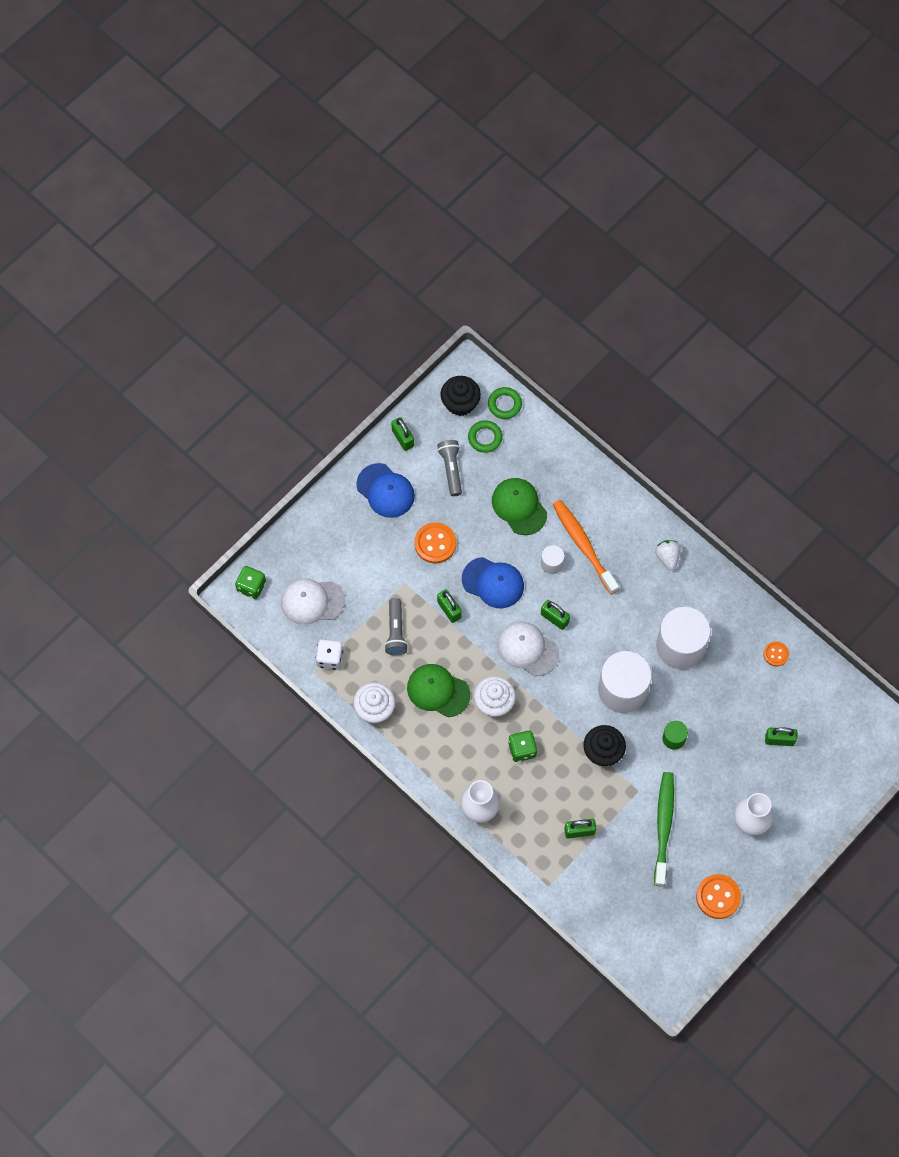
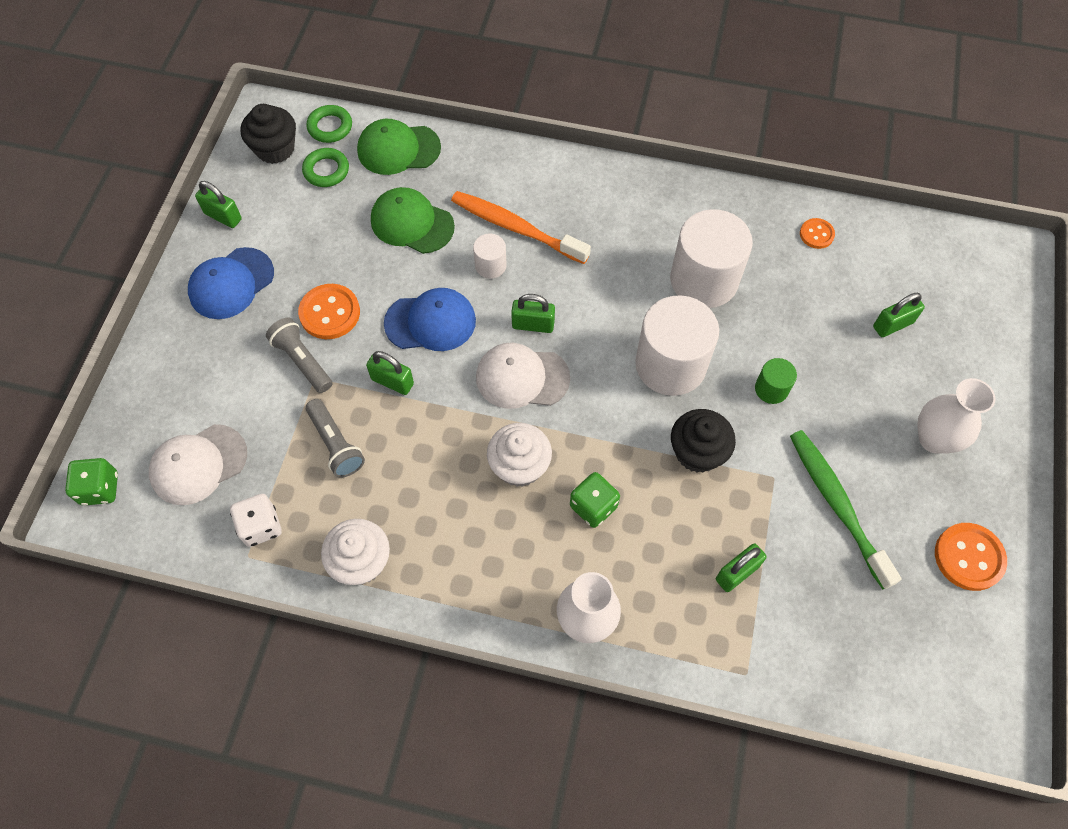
camera: 30 degrees left, 5 degrees down
blue cap [356,463,415,518] -> blue cap turned 120 degrees clockwise [188,247,274,319]
green cap [407,664,470,717] -> green cap moved to [357,119,441,175]
grey flashlight [437,440,462,496] -> grey flashlight moved to [266,317,332,393]
white strawberry [655,540,681,570] -> none

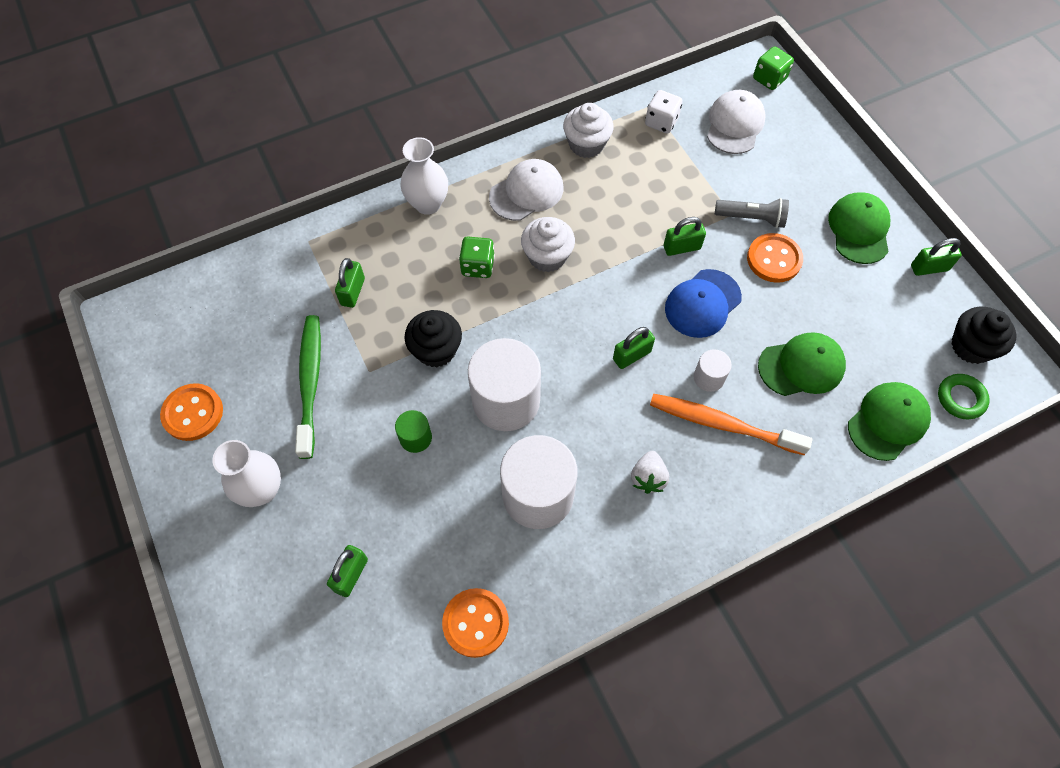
camera: 140 degrees right, 0 degrees up
blue cap [188,247,274,319] -> green cap [828,192,890,264]
green ring [302,148,349,187] -> none
grey flashlight [306,399,365,478] -> none
orange toothbrush [451,191,591,264] -> orange toothbrush turned 150 degrees counterclockwise [650,394,812,455]
white cap [476,343,570,409] -> white cap moved to [489,159,563,221]
green toothbrush [790,430,902,589] -> green toothbrush turned 120 degrees counterclockwise [295,315,321,459]
orange button [800,218,835,249] -> orange button [442,588,509,658], size x1.70
none -> white strawberry [631,451,669,494]

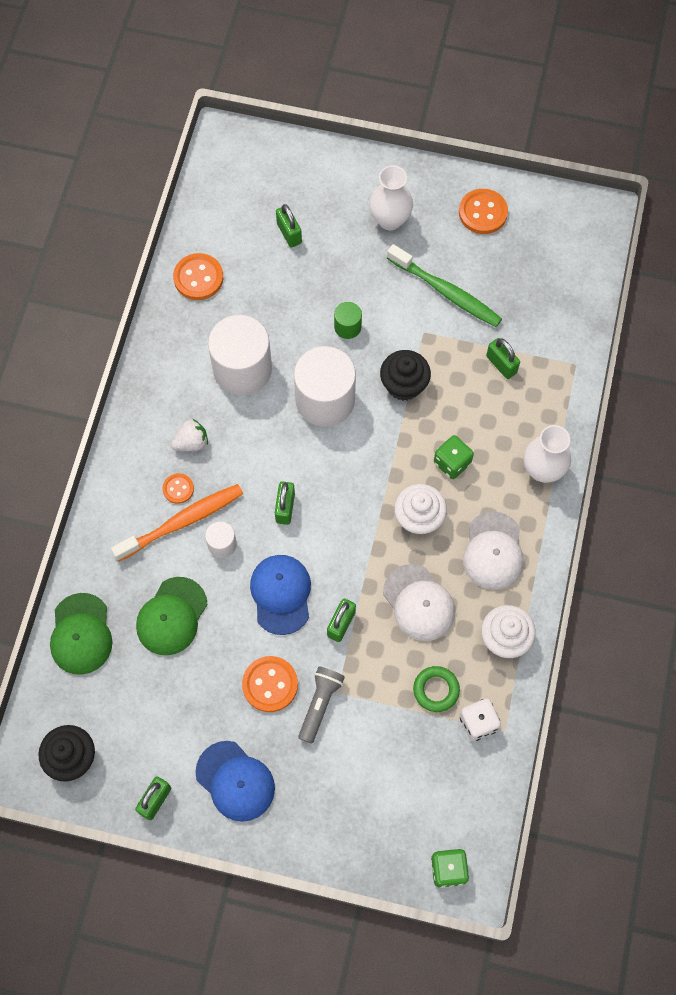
camera: 130 degrees right, 5 degrees up
white strawberry [631,451,669,494] -> white strawberry turned 105 degrees clockwise [171,419,208,451]
white cap [707,90,766,154] -> white cap moved to [383,564,455,641]
grey flashlight [715,198,789,228] -> grey flashlight turned 150 degrees clockwise [298,666,345,743]
green cap [828,192,890,264] -> blue cap [195,741,275,822]
green ring [938,374,990,419] -> green ring moved to [413,666,460,712]
none -> orange button [162,473,194,504]

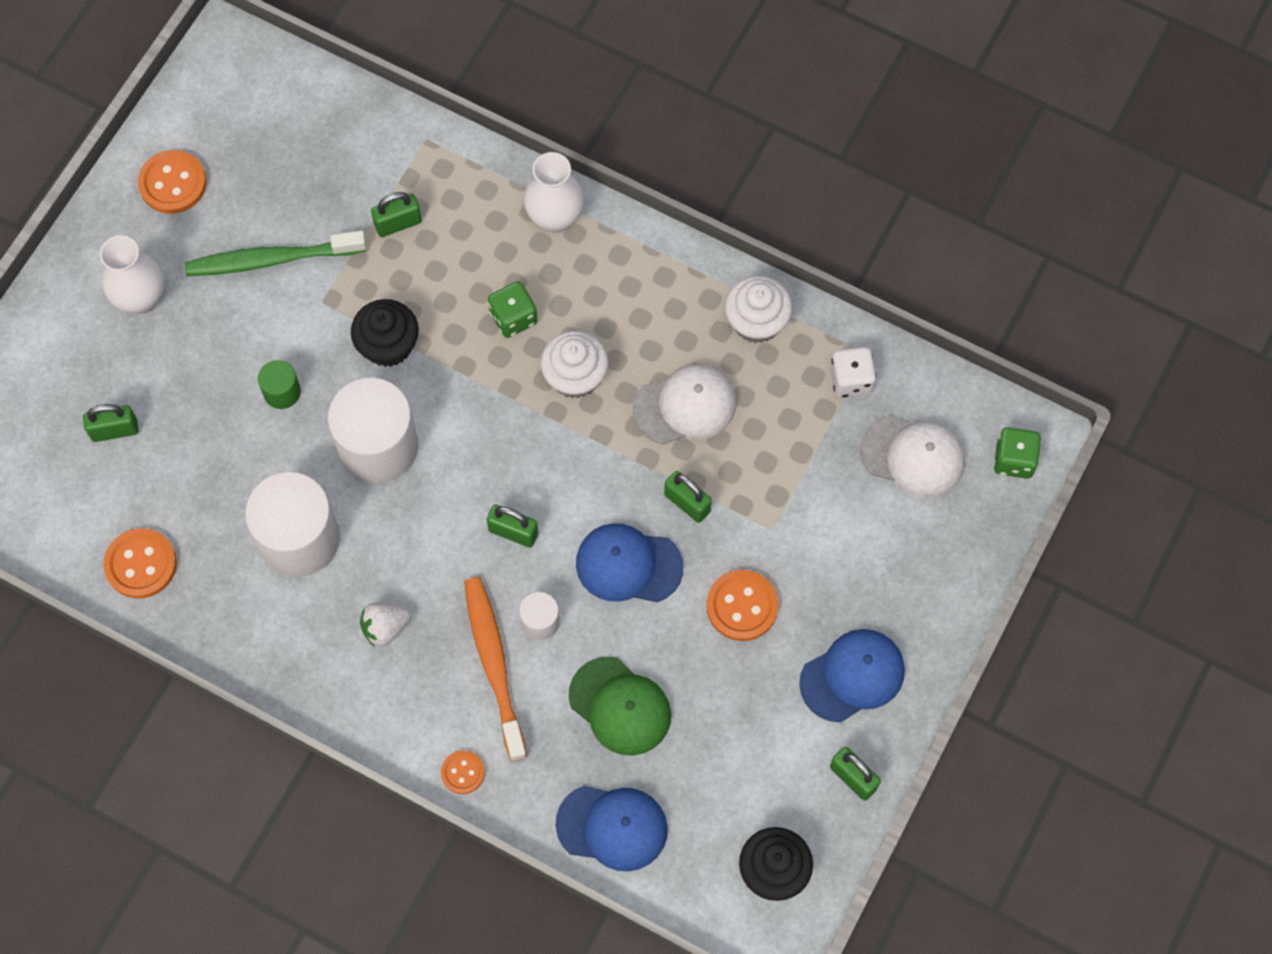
camera: 75 degrees left, 0 degrees up
green cap [50,593,112,675] -> blue cap [556,786,668,872]
orange button [162,473,194,504] -> orange button moved to [441,750,485,794]
white strawberry [171,419,208,451] -> white strawberry turned 105 degrees counterclockwise [360,603,411,646]
grey flashlight [298,666,345,743] -> none
green toothbrush [387,244,502,327] -> green toothbrush turned 150 degrees counterclockwise [185,230,367,276]
green ring [413,666,460,712] -> none
white cap [463,511,524,590] -> white cap moved to [860,415,965,497]

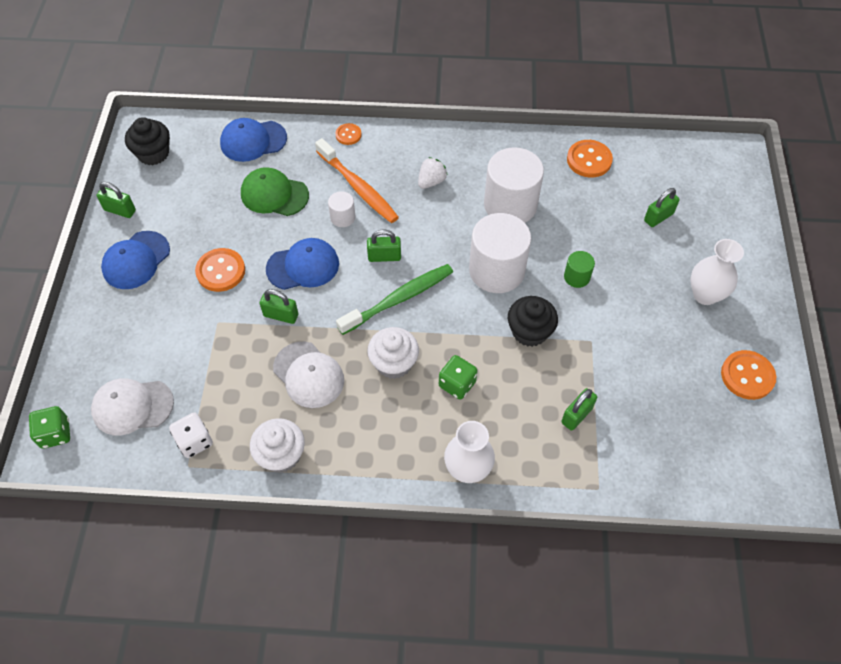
camera: 155 degrees right, 10 degrees down
green toothbrush [185,230,367,276] -> green toothbrush moved to [336,264,453,335]
white cap [632,364,737,444] -> white cap turned 90 degrees counterclockwise [273,342,344,408]

